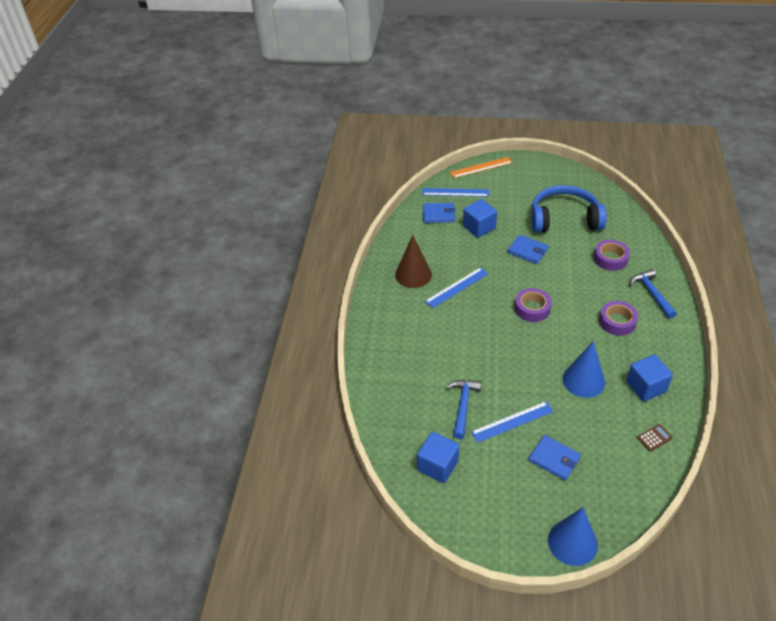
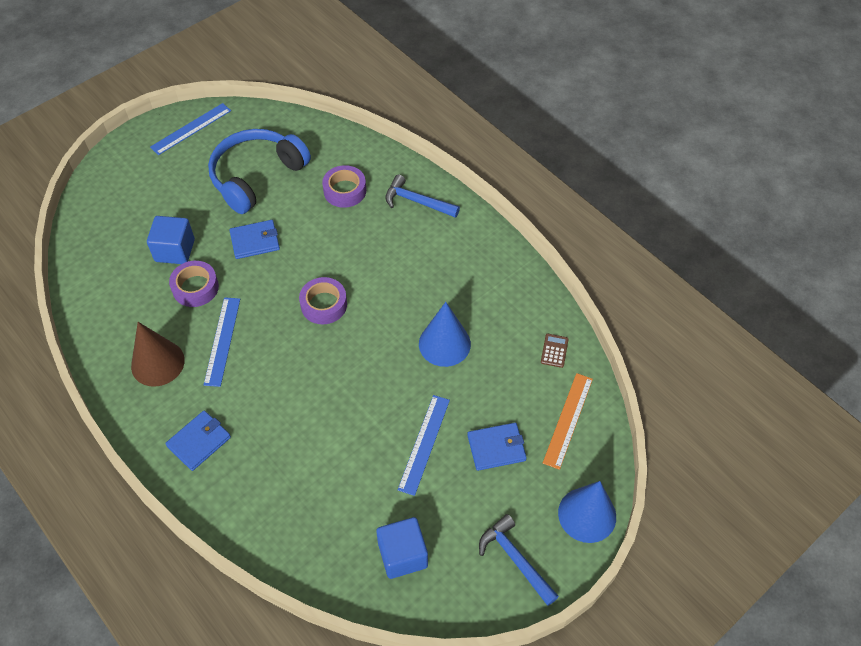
camera: 50 degrees left, 10 degrees up
blue ruler [422,188,489,197] -> blue ruler moved to [150,103,231,155]
blue wallet [423,203,456,223] -> blue wallet moved to [165,411,231,471]
blue hammer [446,380,481,439] -> blue hammer moved to [479,514,559,606]
orange ruler [450,157,513,178] -> orange ruler moved to [543,373,593,470]
purple tape [599,301,638,336] -> purple tape moved to [169,261,219,307]
blue cube [626,355,673,401] -> none

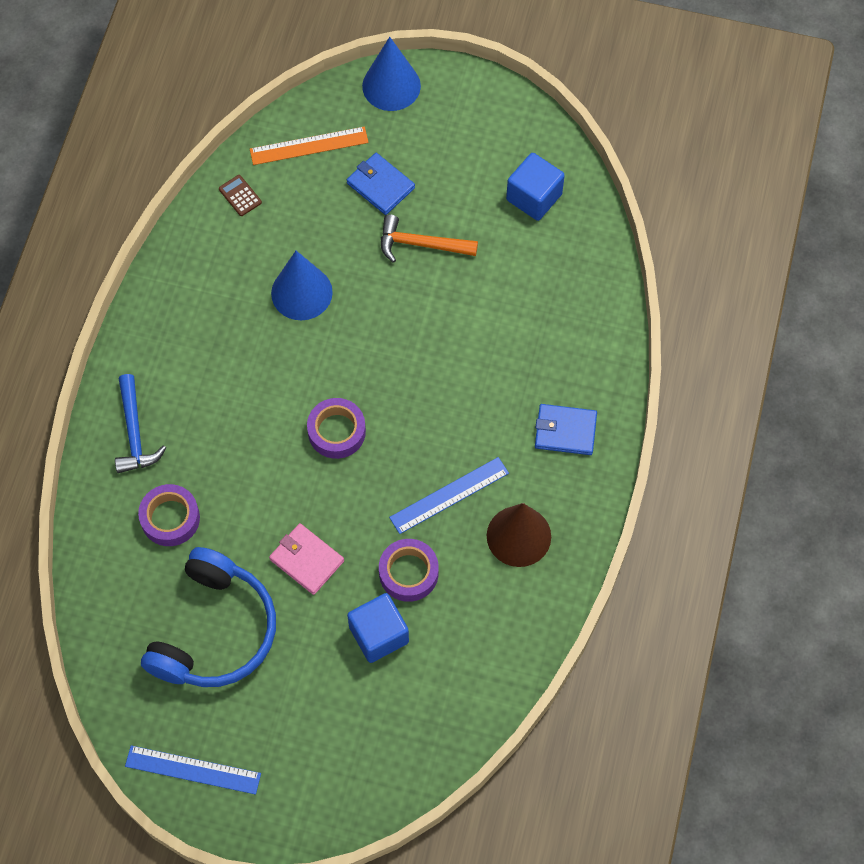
camera: 125 degrees left, 10 degrees up
blue headphones [208,129,311,214] -> blue headphones turned 75 degrees counterclockwise [141,547,276,687]
blue wallet [229,220,280,259] -> pink wallet [269,523,344,595]
blue ruler [398,395,450,496] -> orange hammer [381,215,478,263]
blue hammer [479,514,559,606] -> none
brown calculator [541,334,569,368] -> brown calculator turned 75 degrees clockwise [219,175,262,216]

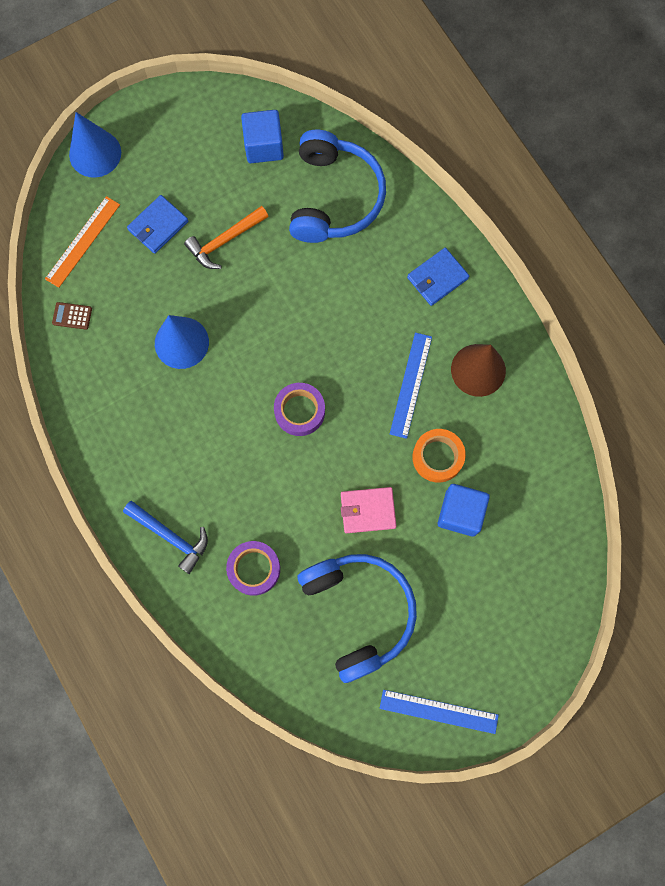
camera: 45 degrees left, 10 degrees up
blue ruler [125,745,261,795] -> blue ruler turned 45 degrees clockwise [380,690,499,734]
blue wallet [347,153,415,215] -> blue wallet turned 45 degrees counterclockwise [127,195,188,254]
purple tape [379,539,439,602] -> orange tape [412,429,466,483]
none -> blue headphones [289,130,386,243]

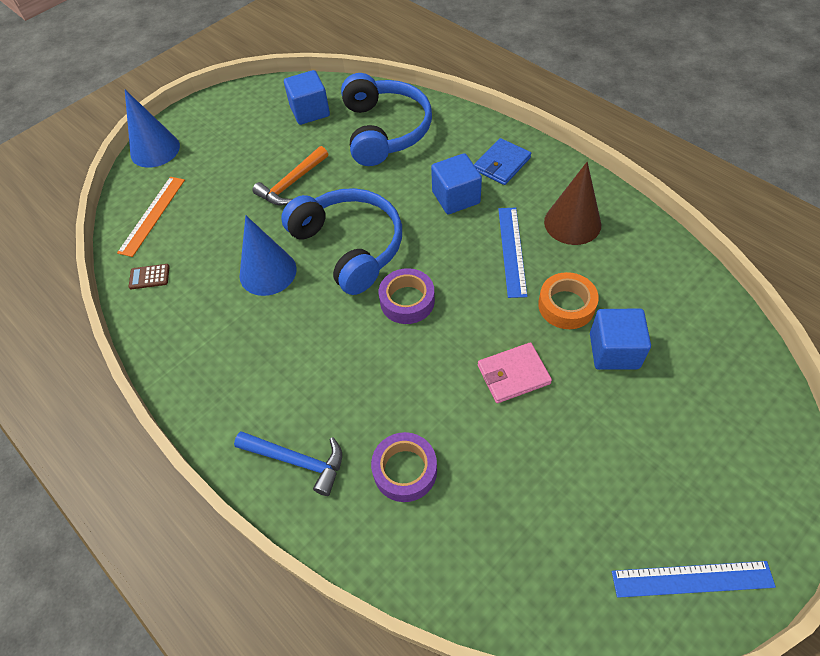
camera: 10 degrees left, 20 degrees down
blue wallet [127,195,188,254] -> none
blue headphones [298,554,417,683] -> blue headphones moved to [281,188,402,295]
none -> blue cube [431,153,482,214]

